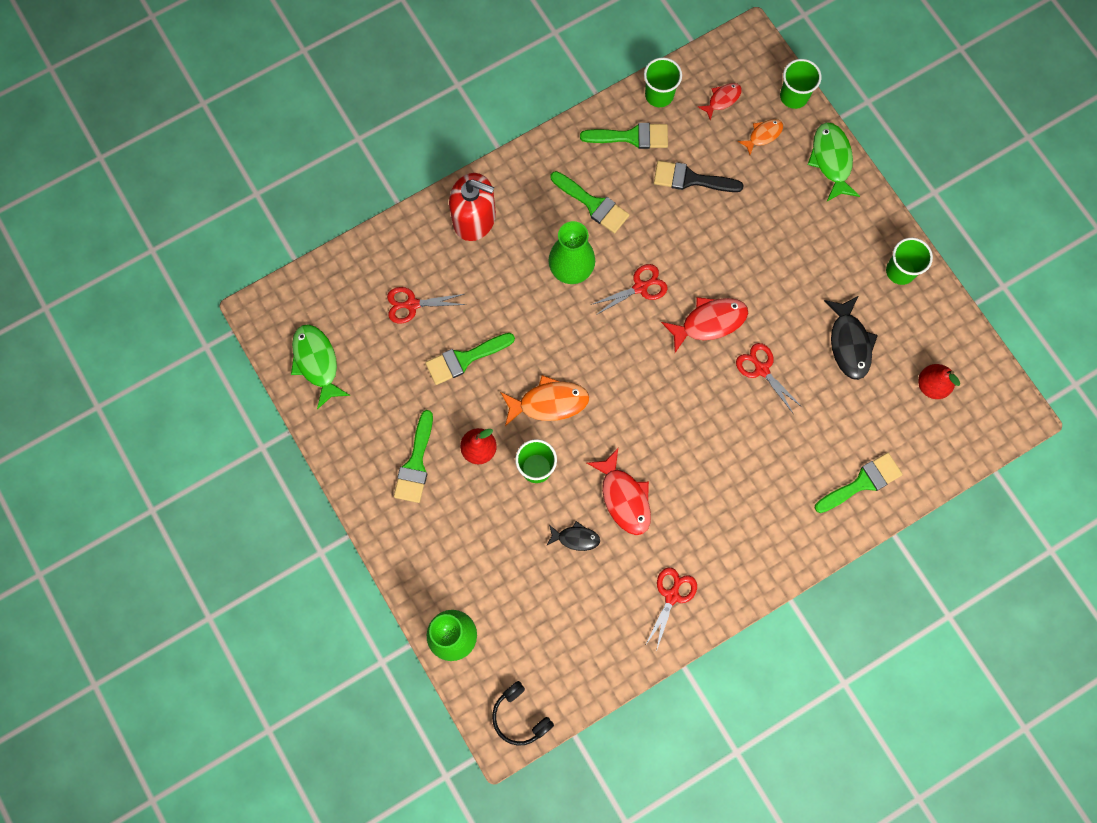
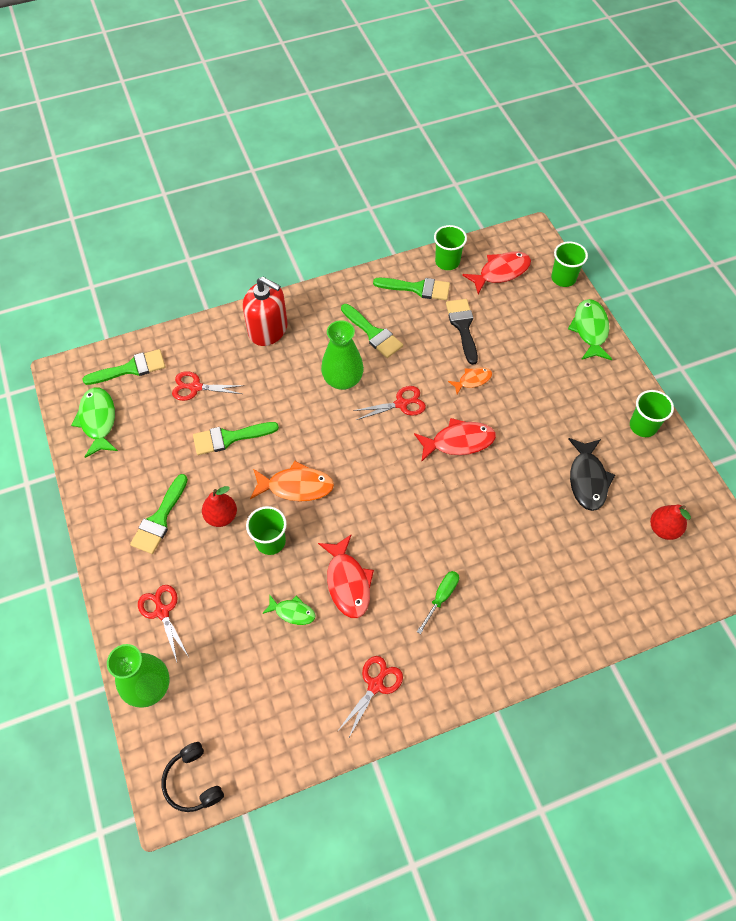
camera: 10 degrees right, 15 degrees down
black fish [547,521,600,551] -> green fish [262,595,315,625]
black brush [654,161,744,192] -> black brush turned 60 degrees clockwise [446,299,478,365]
red fish [698,83,742,120] -> red fish [462,252,531,294], size x1.70
red scissors [736,343,803,413] -> red scissors moved to [138,585,189,662]
orange fish [738,119,783,155] -> orange fish moved to [448,367,492,394]
green brush [814,453,903,513] -> green brush moved to [83,349,165,385]
none -> green screwdriver [417,571,459,634]

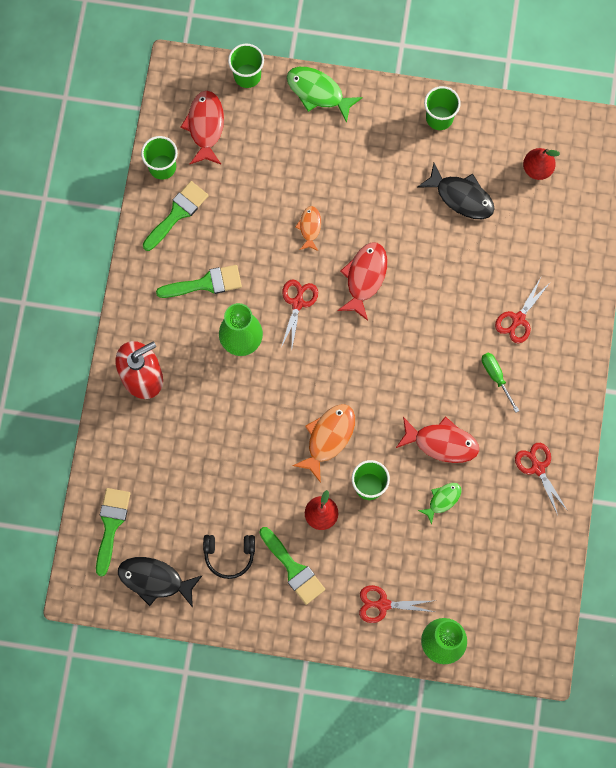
camera: 60 degrees left, 15 degrees up
green fish [71,388,118,458] -> black fish [118,557,203,608]
black headphones [161,742,224,812] -> black headphones moved to [203,535,255,579]
red scissors [172,371,244,401] -> red scissors moved to [495,279,550,343]
green brush [193,422,279,455] -> none
black brush [446,299,478,365] -> none

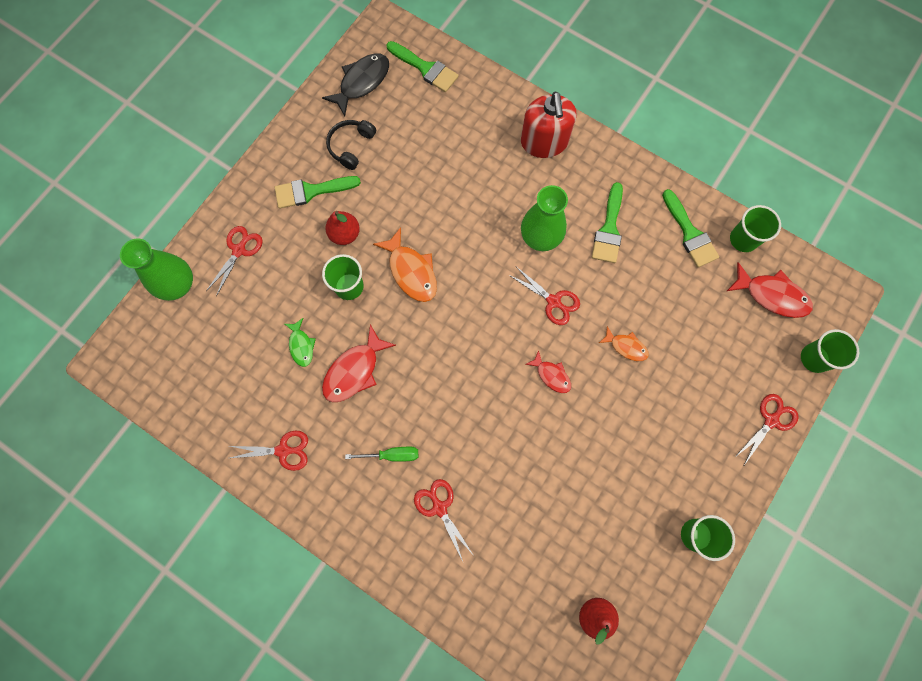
camera: 115 degrees right, 0 degrees up
green fish [287,67,363,123] -> red scissors [735,394,799,465]
red fish [337,242,387,321] -> red fish [525,350,571,393], size x0.59
black fish [417,163,495,219] -> none

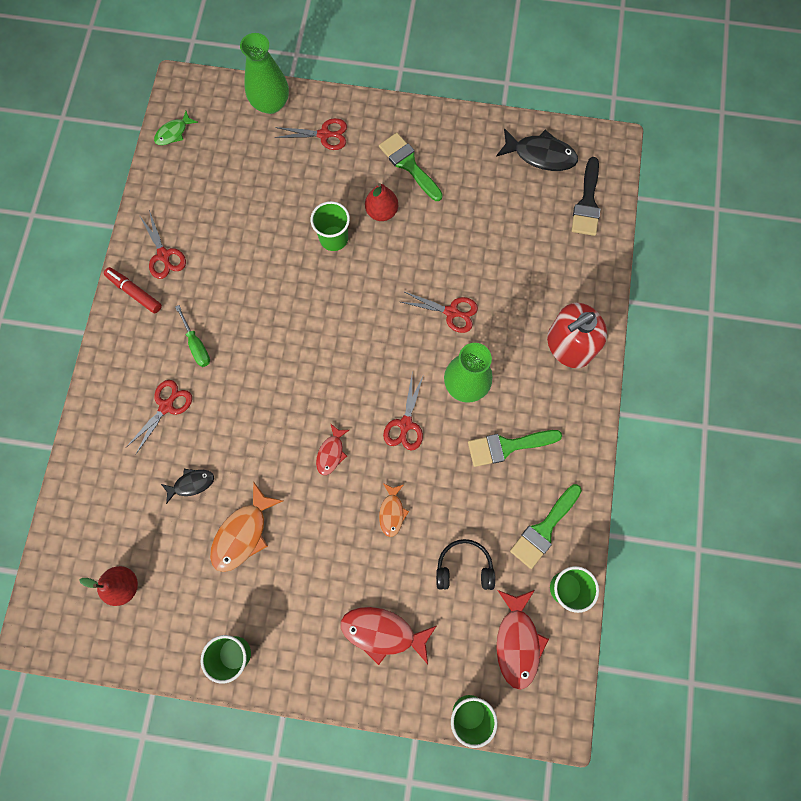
camera: 65 degrees right, 0 degrees up
green fish [285,318,316,367] -> green fish moved to [154,111,198,145]
red fish [322,324,396,402] -> red fish moved to [341,607,436,665]
black headphones [326,120,376,170] -> black headphones moved to [436,539,495,590]
orange fish [373,227,437,302] -> orange fish moved to [210,481,283,572]
green brush [387,41,459,92] -> black brush [571,157,601,236]
red scissors [735,394,799,465] -> red scissors moved to [401,291,478,333]
none -> red marker [104,267,162,313]
none -> black fish [161,469,214,504]

